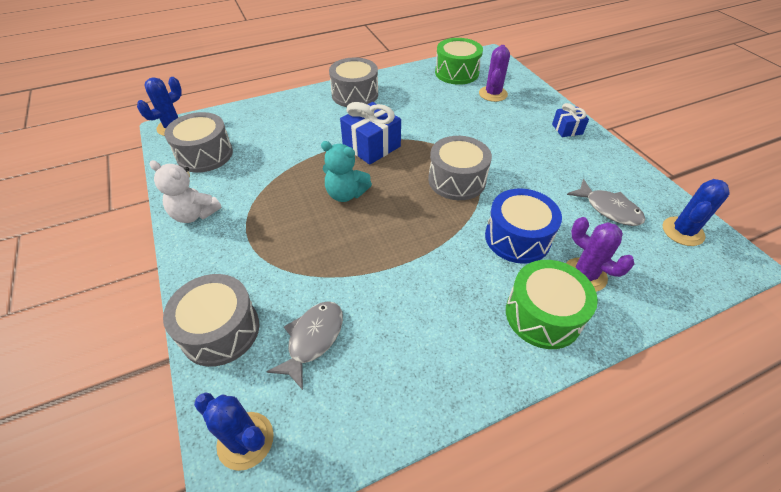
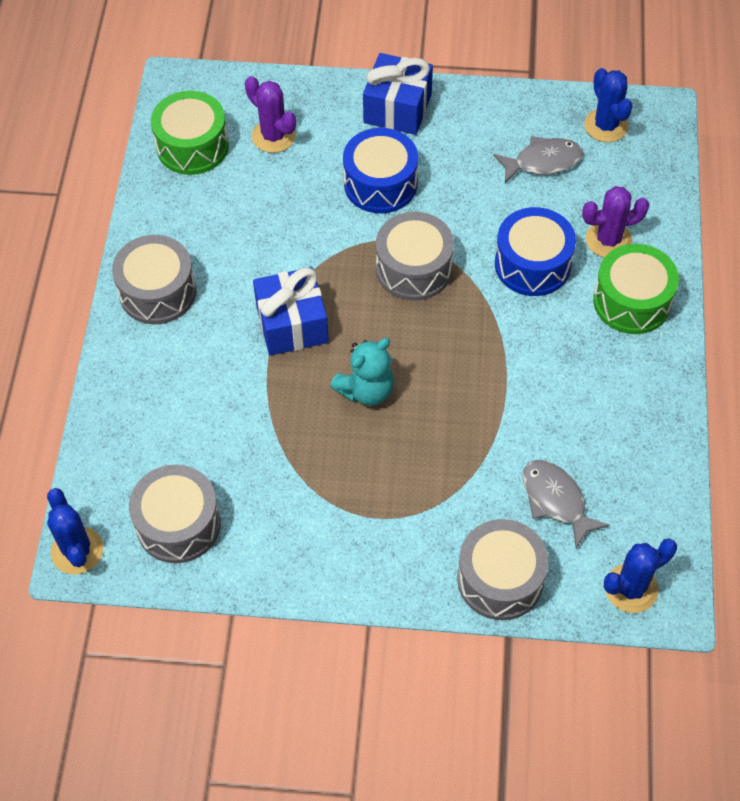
camera: 60 degrees left, 10 degrees up
white teddy bear [150,160,222,223] -> none
blue gift [552,103,589,137] -> blue gift [363,53,433,135], size x1.76
none -> blue drum [343,128,418,213]

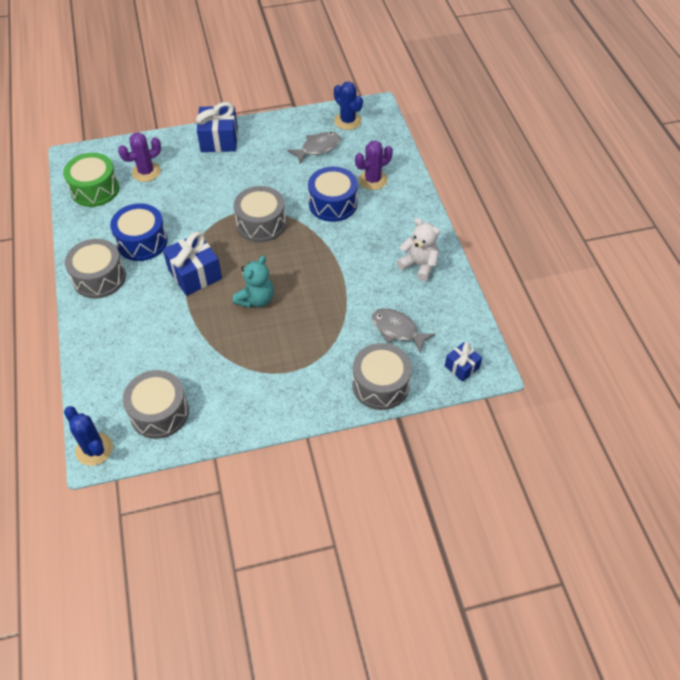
camera: 20 degrees left, 5 degrees down
purple cactus [245,76,296,153] -> purple cactus turned 60 degrees counterclockwise [118,132,161,182]
blue drum [343,128,418,213] -> blue drum moved to [110,203,168,261]
green drum [593,244,679,334] -> none
blue cactus [604,539,677,613] -> blue gift [445,342,482,382]
none -> white teddy bear [397,218,440,281]

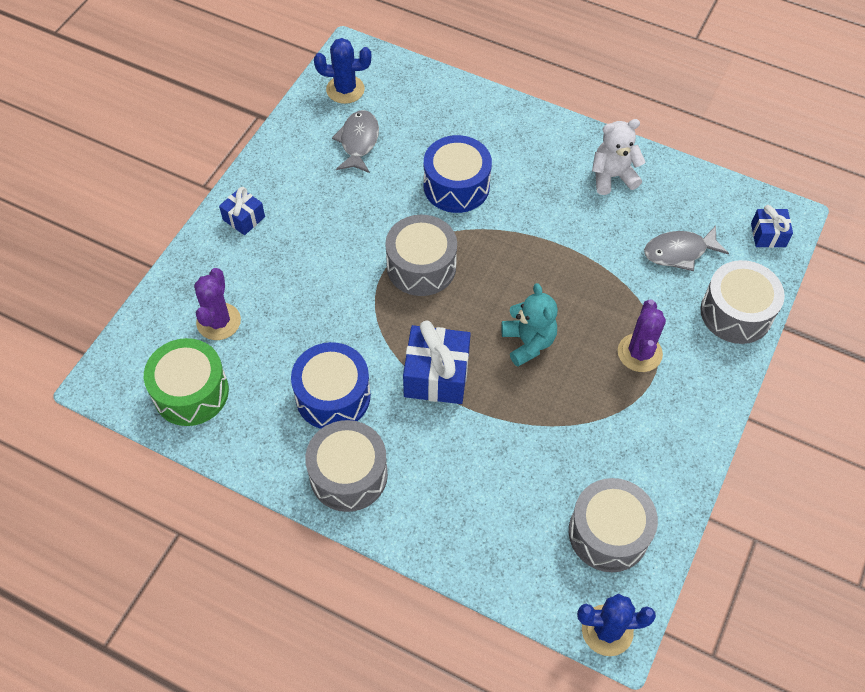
camera: 50 degrees left, 5 degrees up
blue gift [196,102,238,152] -> blue gift [219,187,265,235], size x0.57
purple cactus [355,140,393,190] -> purple cactus moved to [618,299,666,372]

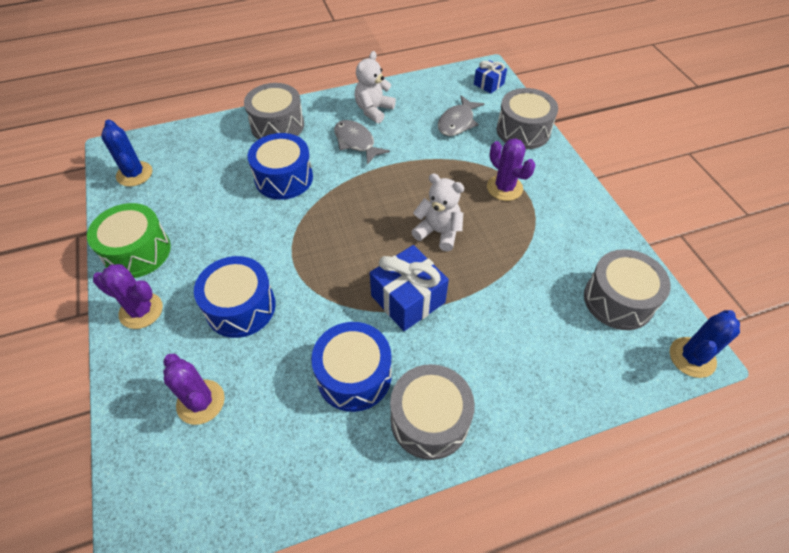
camera: 45 degrees left, 5 degrees down
green drum [144,338,229,426] -> green drum moved to [87,203,171,278]
blue gift [219,187,265,235] -> purple cactus [93,264,163,329]
blue cactus [314,38,371,104] -> blue cactus turned 75 degrees counterclockwise [101,120,152,187]
grey fish [332,110,379,173] -> grey fish moved to [334,120,390,165]
grey drum [385,215,457,296] -> grey drum moved to [244,83,304,140]
turquoise teddy bear [501,283,558,367] -> white teddy bear [412,173,464,251]
none -> blue drum [194,256,276,338]

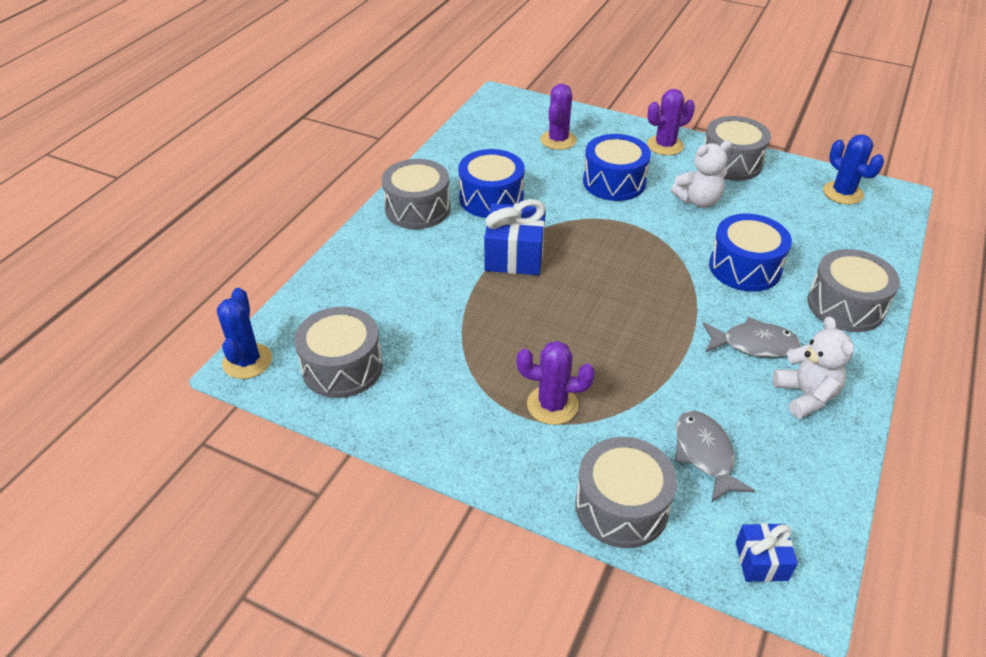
camera: 135 degrees right, 10 degrees down
green drum [87,203,171,278] -> grey drum [704,116,771,181]
blue cactus [101,120,152,187] -> blue cactus turned 45 degrees clockwise [823,134,884,205]
purple cactus [163,354,225,425] -> purple cactus turned 75 degrees counterclockwise [540,84,577,150]
white teddy bear [412,173,464,251] -> white teddy bear moved to [671,141,732,208]

